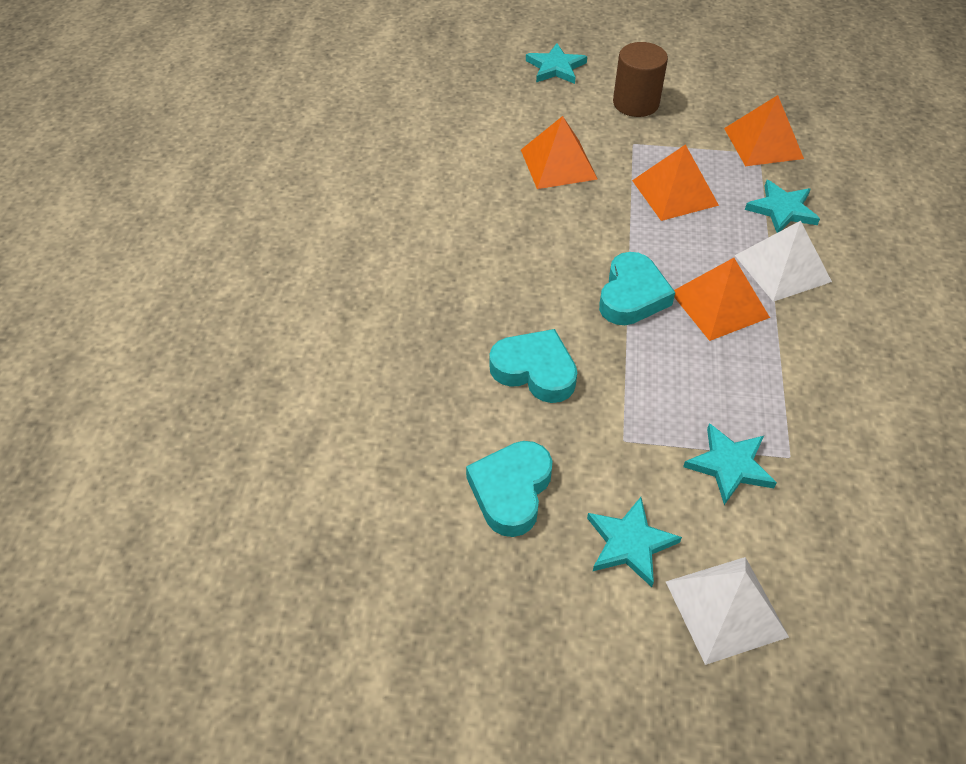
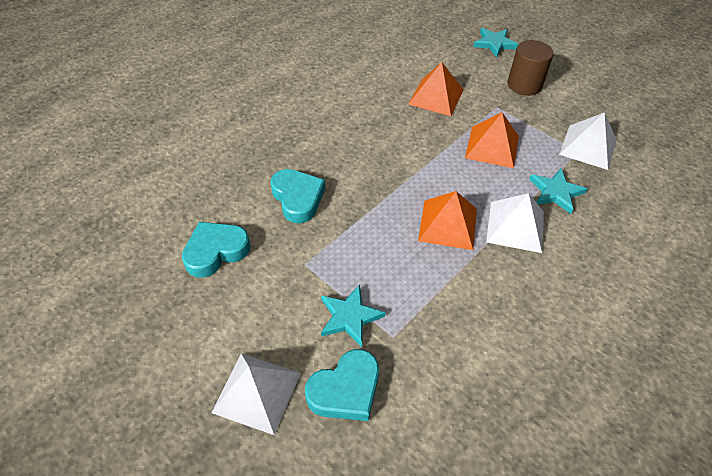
camera: 35 degrees right, 0 degrees up
turquoise star [587,497,682,587] -> none
turquoise heart [599,252,675,325] -> turquoise heart moved to [305,349,379,421]
orange pyramid [724,95,804,166] -> white pyramid [559,112,617,170]

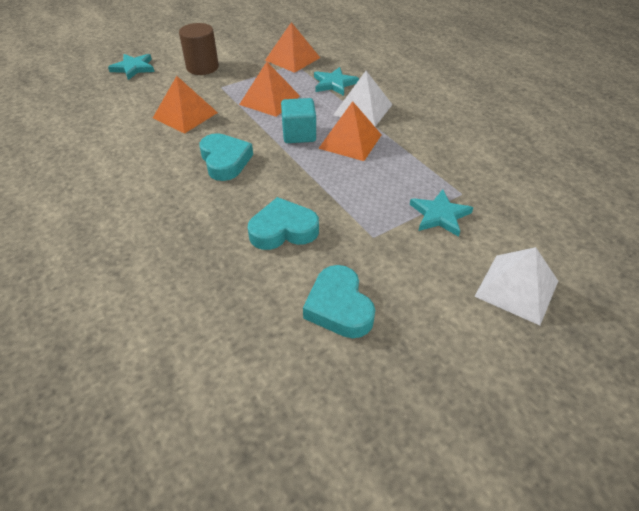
camera: 75 degrees left, 5 degrees down
turquoise heart [305,349,379,421] -> turquoise heart moved to [199,133,253,181]
white pyramid [559,112,617,170] -> orange pyramid [265,22,320,73]
none -> turquoise cube [281,98,316,143]

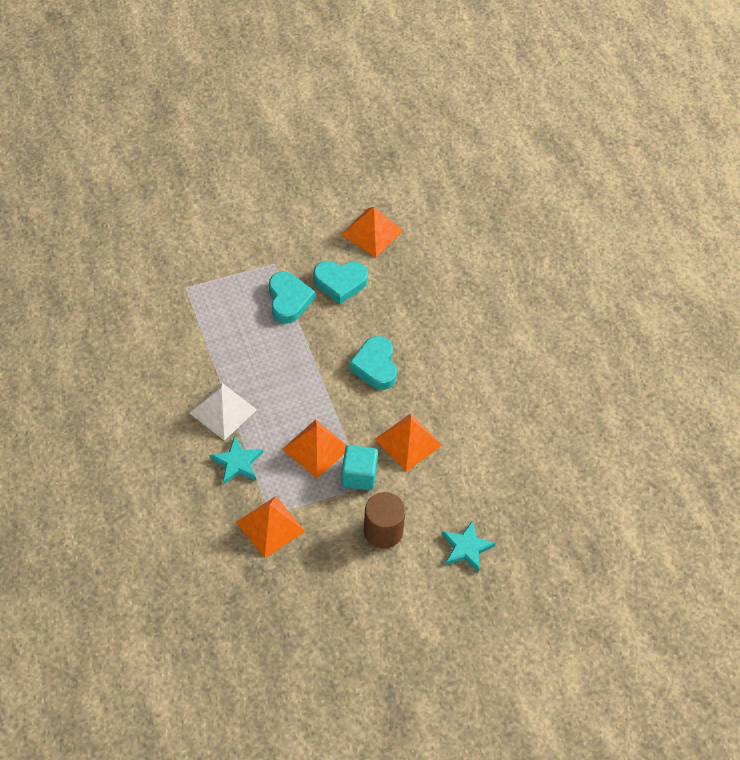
camera: 170 degrees left, 10 degrees up
turquoise cube [281,98,316,143] -> turquoise cube moved to [341,445,378,490]
turquoise heart [303,265,375,338] -> turquoise heart moved to [269,272,315,324]
orange pyramid [318,101,382,161] -> orange pyramid moved to [341,207,403,258]
turquoise star [410,189,473,237] -> none
white pyramid [474,247,558,325] -> none

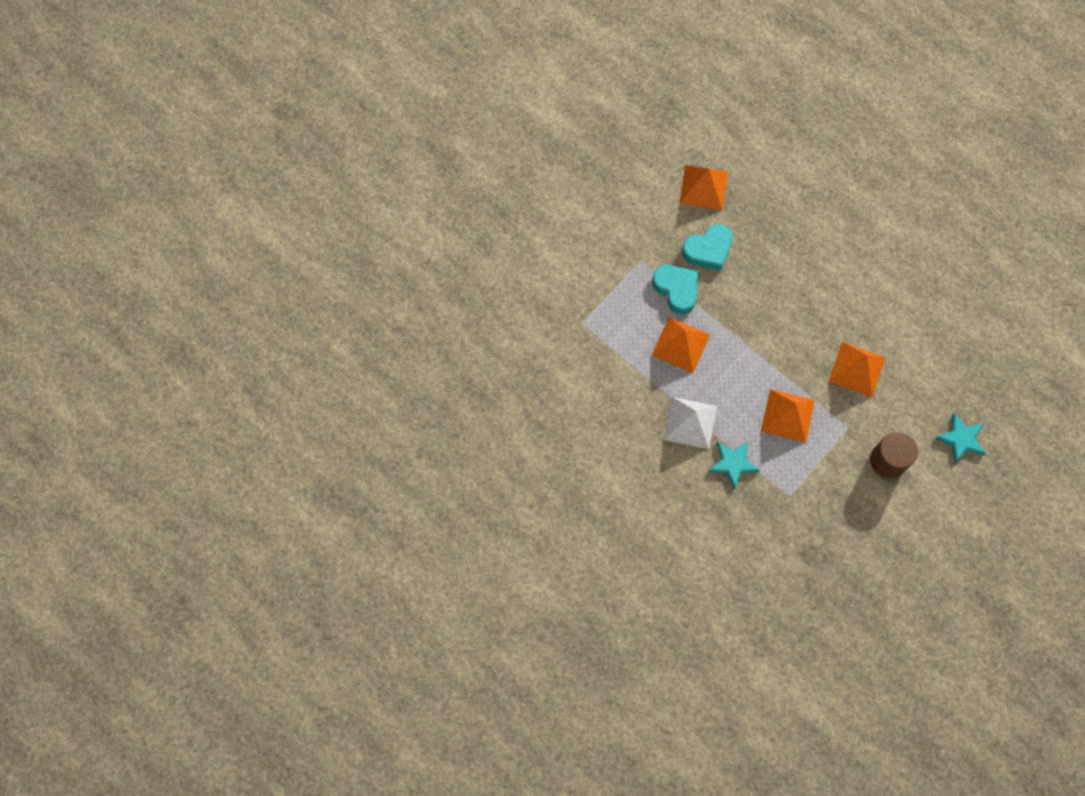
camera: 25 degrees left, 15 degrees up
orange pyramid [236,496,305,558] -> orange pyramid moved to [651,317,710,373]
turquoise cube [341,445,378,490] -> none
turquoise heart [349,336,397,390] -> none

